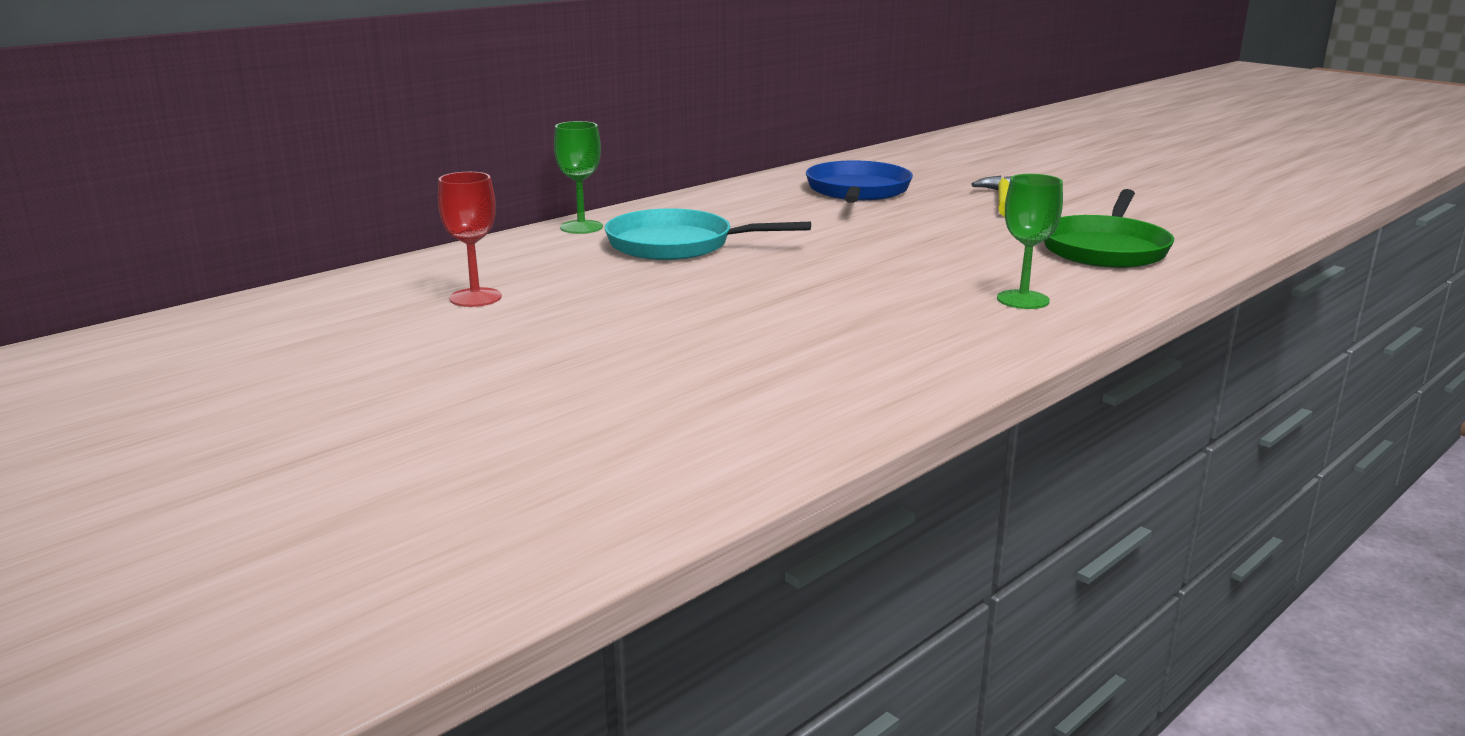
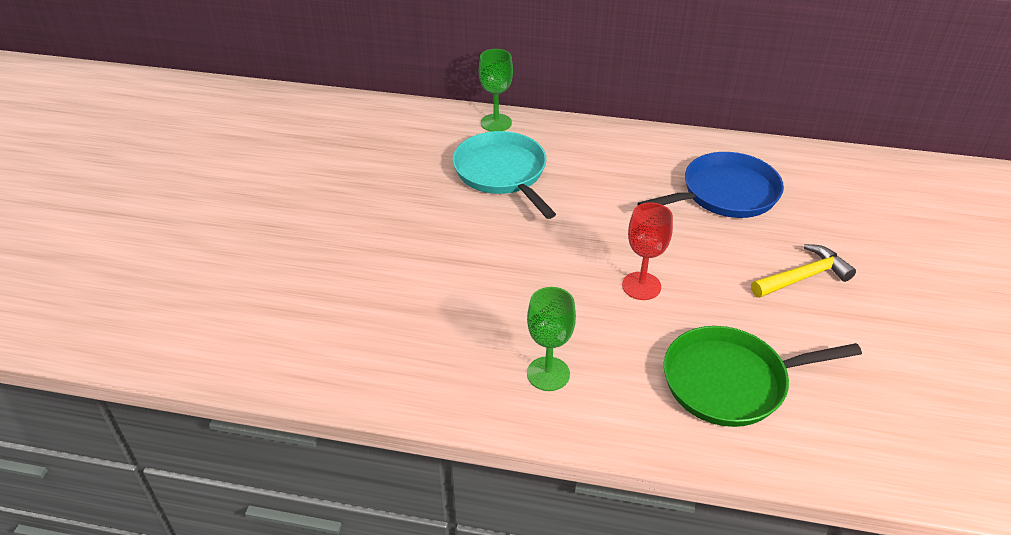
camera: 55 degrees right, 20 degrees up
red goblet [438,172,502,307] -> red goblet moved to [622,202,673,300]

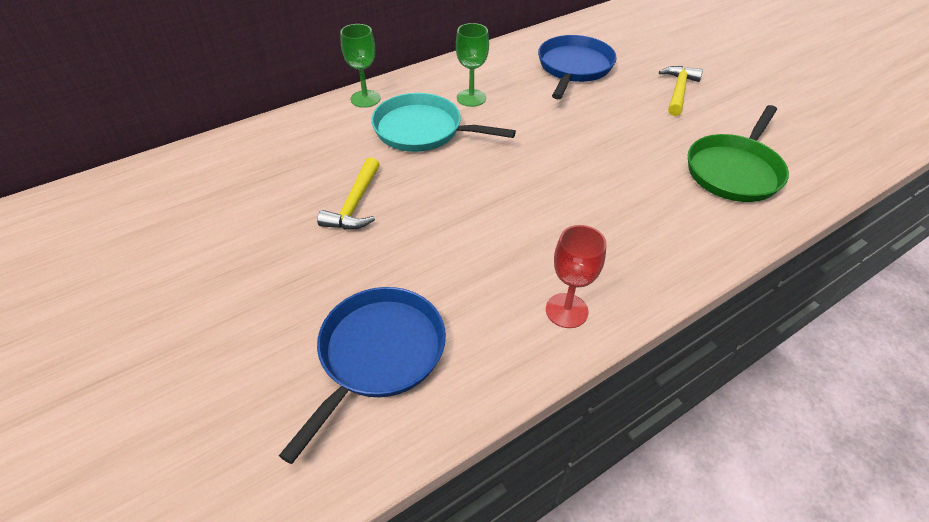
camera: 45 degrees left, 5 degrees up
green goblet [527,287,576,391] -> green goblet moved to [456,23,489,107]
red goblet [622,202,673,300] -> red goblet moved to [546,225,607,328]
none -> blue pan [279,287,446,464]
none -> yellow hammer [317,157,380,229]

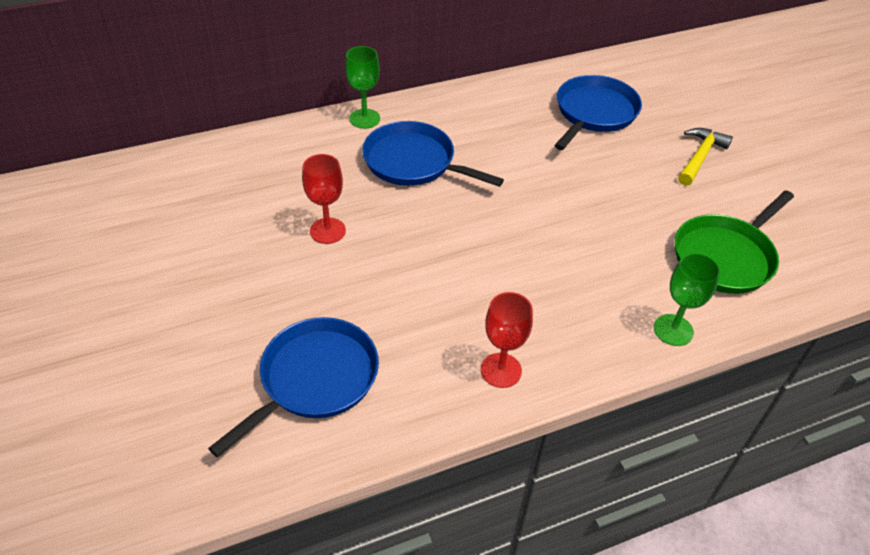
camera: 10 degrees right, 0 degrees up
yellow hammer [317,157,380,229] -> red goblet [302,154,346,244]
turquoise pan [371,93,516,152] -> blue pan [362,121,504,187]
green goblet [456,23,489,107] -> green goblet moved to [654,253,721,346]

